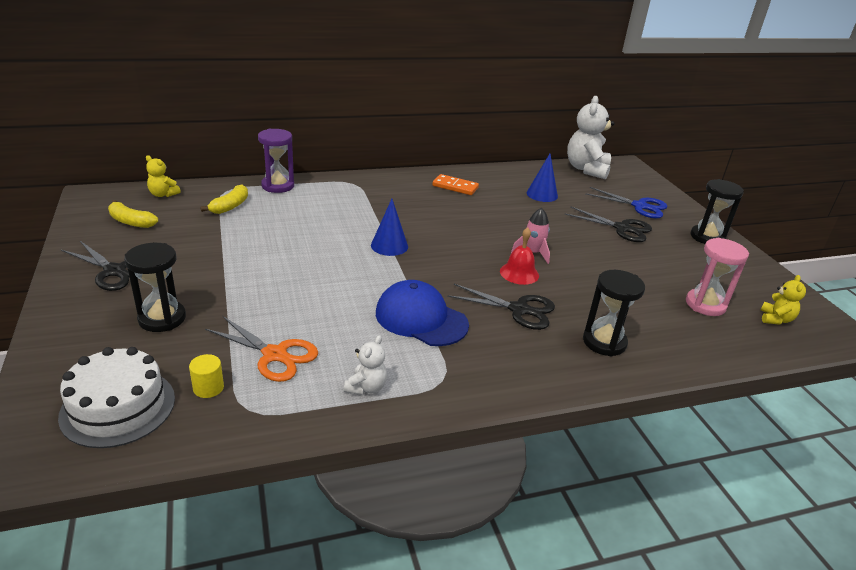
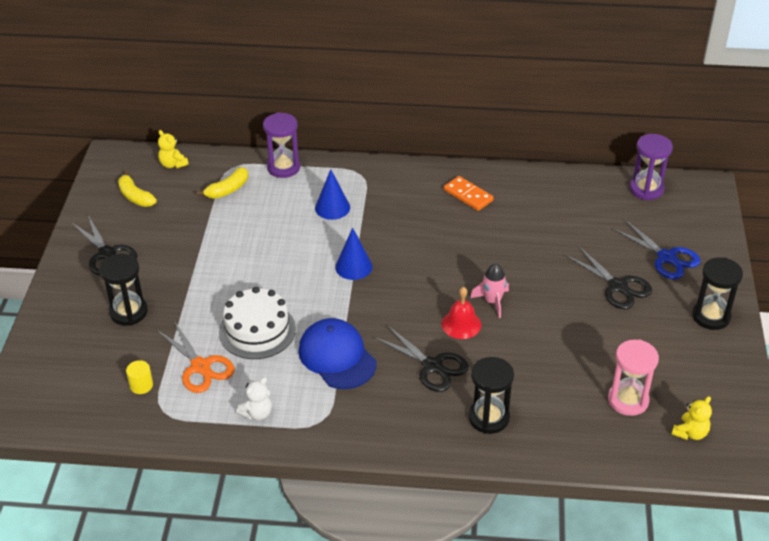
camera: 25 degrees right, 10 degrees up
white cake [58,347,175,448] -> white cake moved to [219,287,296,359]
blue cone [527,154,558,202] -> blue cone moved to [315,169,350,220]
white teddy bear [567,96,615,179] -> purple hourglass [630,134,673,200]

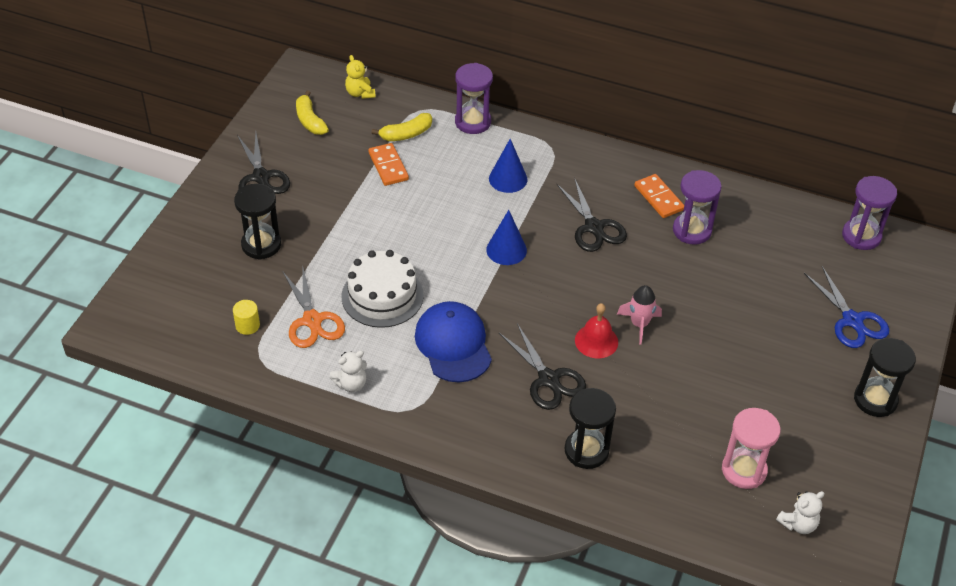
camera: 15 degrees right, 5 degrees up
black scissors [565,246,652,309] -> black scissors moved to [557,178,627,252]
yellow teddy bear [672,396,712,440] -> white teddy bear [776,491,824,534]
none -> orange domino [369,143,409,186]
none -> purple hourglass [673,170,722,244]

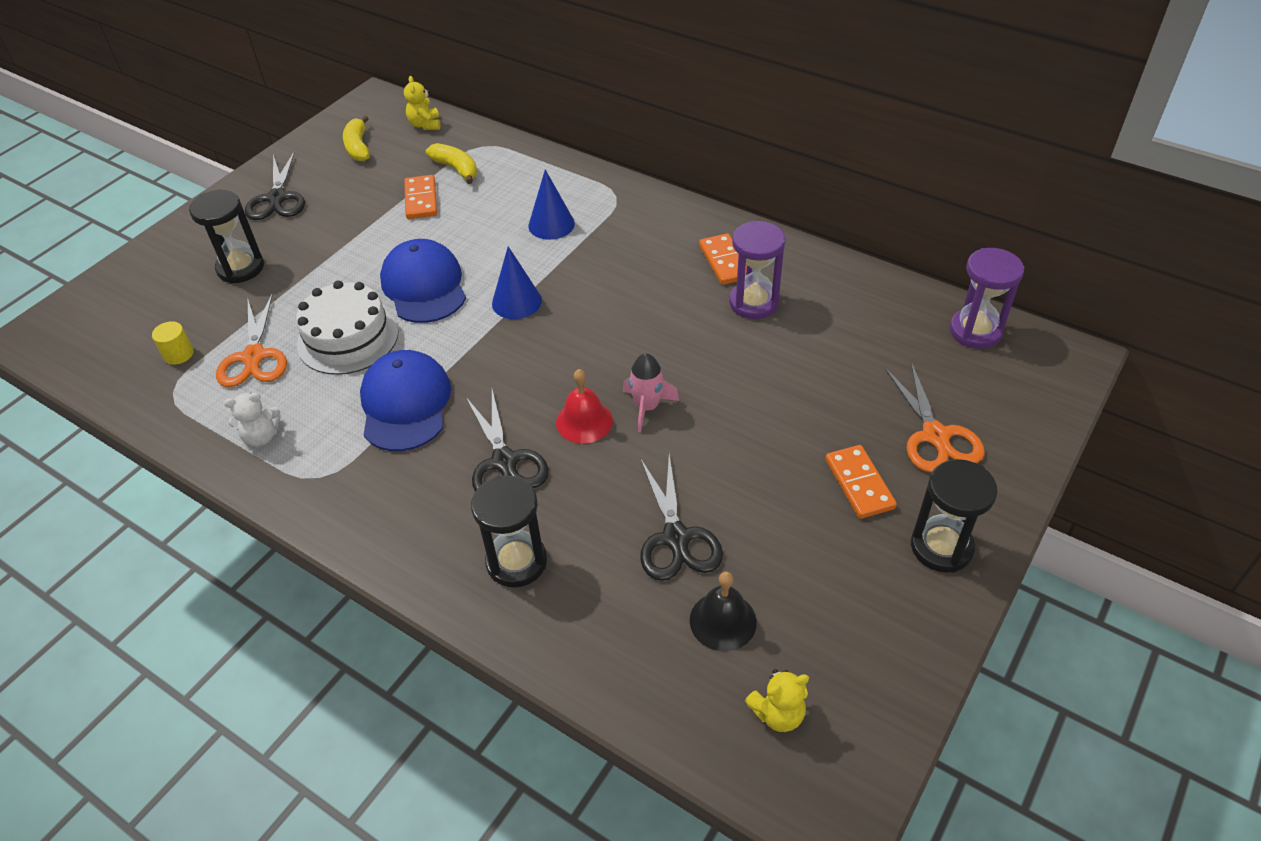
camera: 15 degrees right, 0 degrees up
yellow banana [372,113,432,141] -> yellow banana turned 120 degrees counterclockwise [426,143,477,184]
purple hourglass [455,63,493,134] -> none
black scissors [557,178,627,252] -> black scissors moved to [640,454,723,581]
pink hourglass [722,408,781,489] -> black bell [690,571,757,651]
white teddy bear [776,491,824,534] -> yellow teddy bear [745,669,809,732]
blue scissors [804,266,889,348] -> orange scissors [885,362,985,472]
none -> blue cap [380,239,466,323]
none -> orange domino [825,445,897,519]

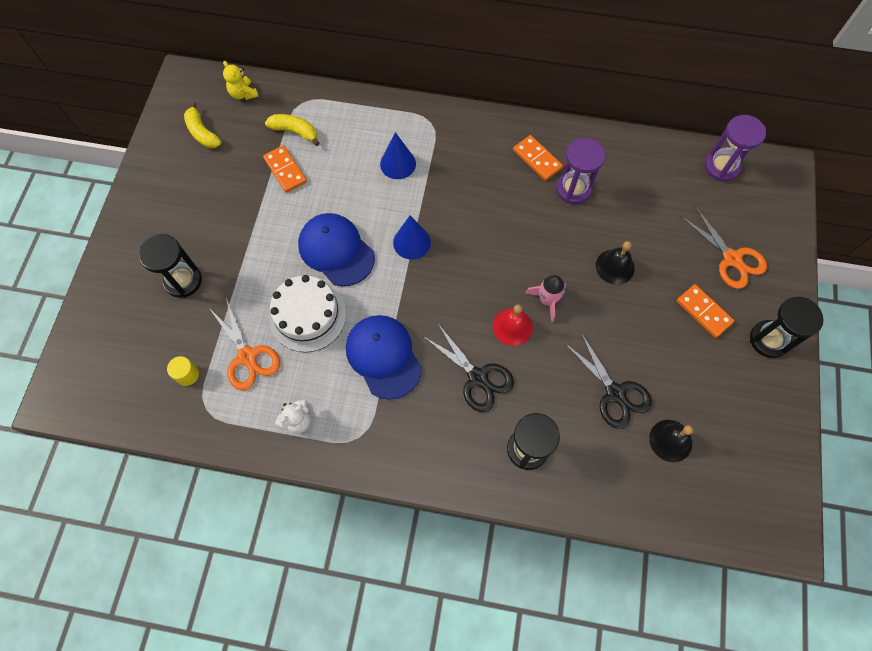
camera: 25 degrees left, 20 degrees up
black scissors [245,151,305,220] -> none
yellow teddy bear [745,669,809,732] -> none
none -> black bell [596,241,635,285]

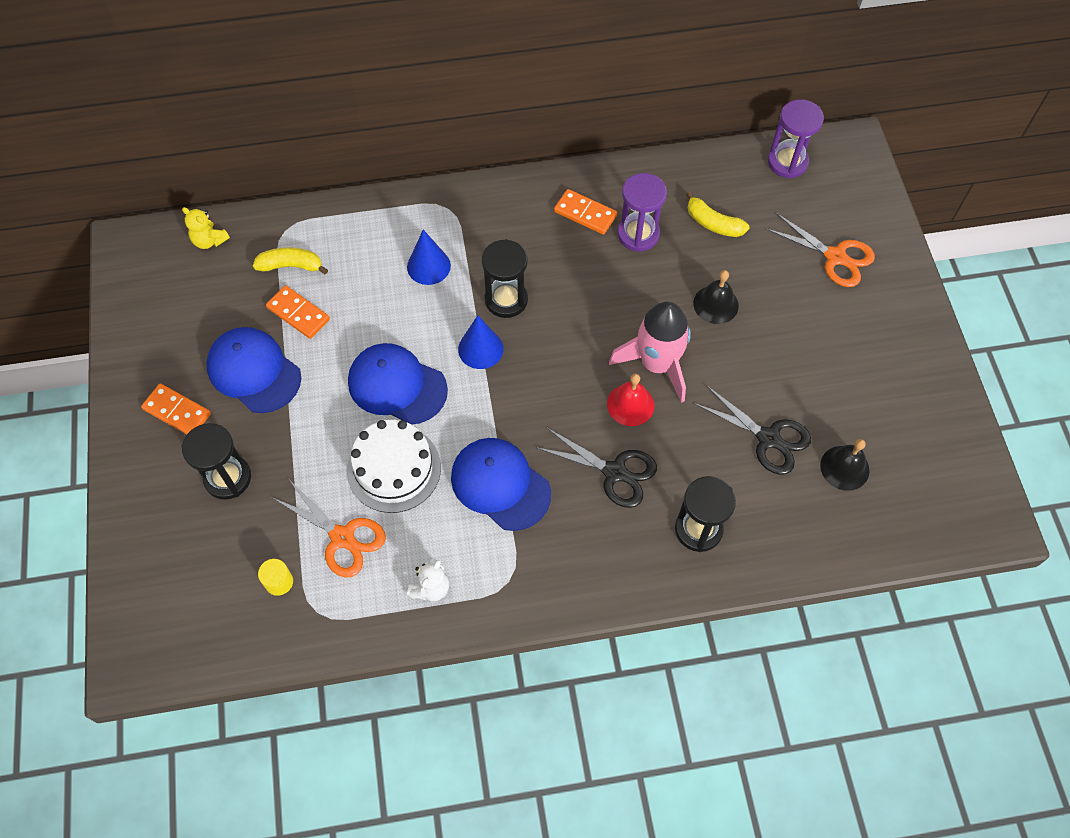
camera: 20 degrees left, 5 degrees down
yellow banana [184,102,222,148] -> yellow banana moved to [686,191,749,237]
pink rocket [525,275,566,322] -> pink rocket [609,302,691,403], size x1.75
orange domino [677,284,734,338] -> orange domino moved to [141,384,211,434]
black hourglass [750,297,823,358] -> black hourglass moved to [482,239,528,318]
none -> blue cap [206,327,301,413]

